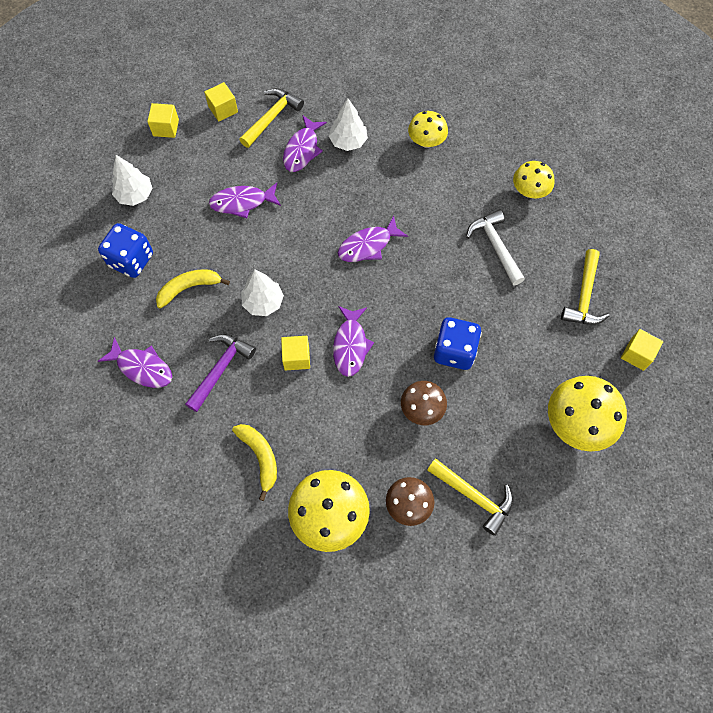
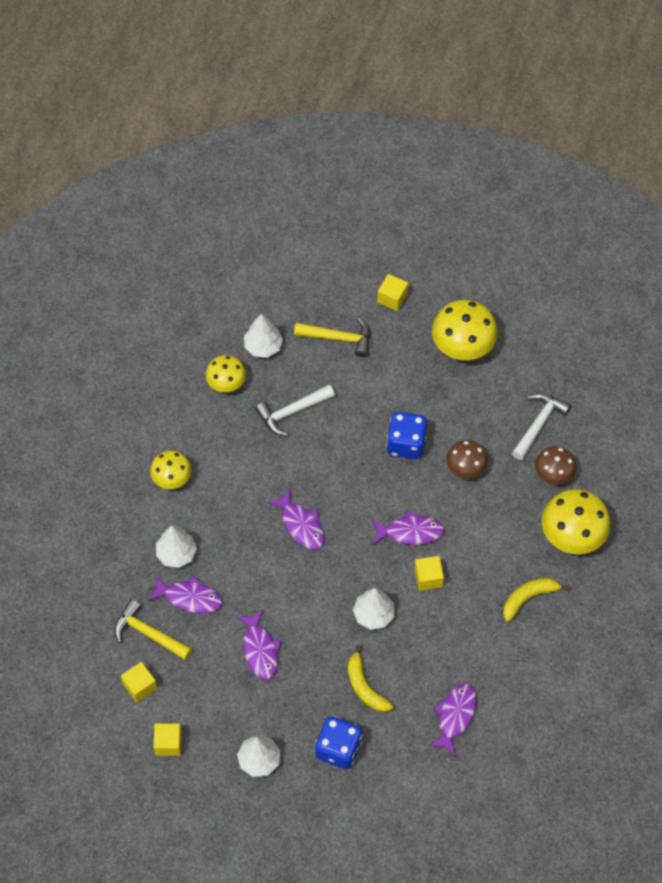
camera: 95 degrees left, 5 degrees down
purple hammer [185,334,256,412] -> none
yellow hammer [427,458,513,536] -> white hammer [512,393,571,460]
none -> white tree [244,314,283,358]

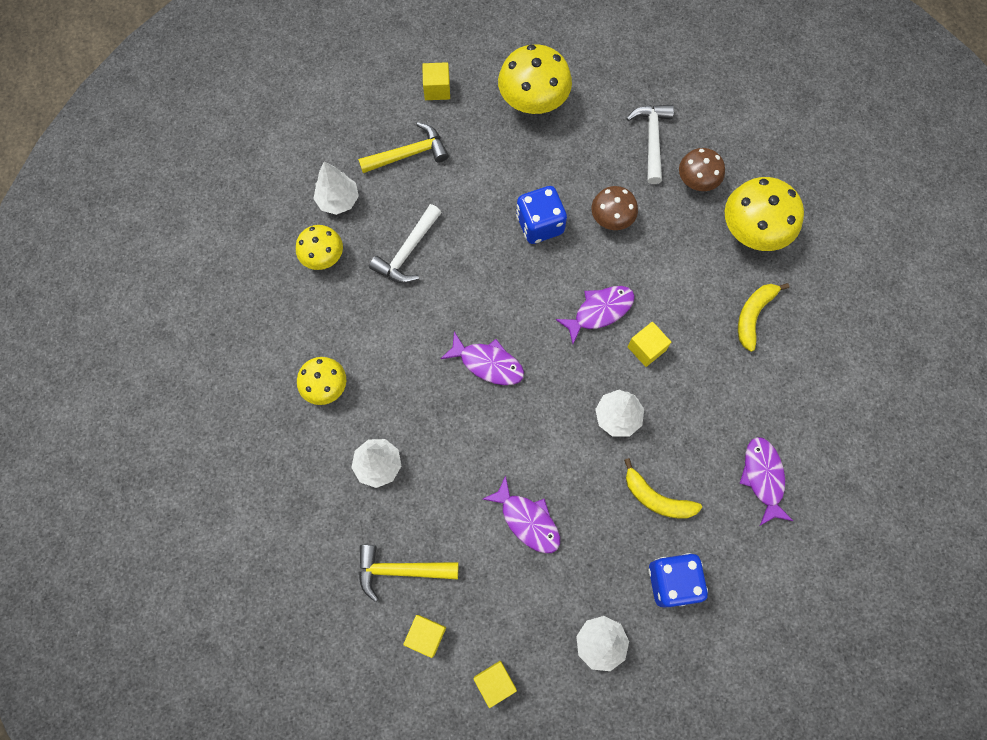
camera: 30 degrees left, 10 degrees up
purple fish [148,576,222,613] -> none

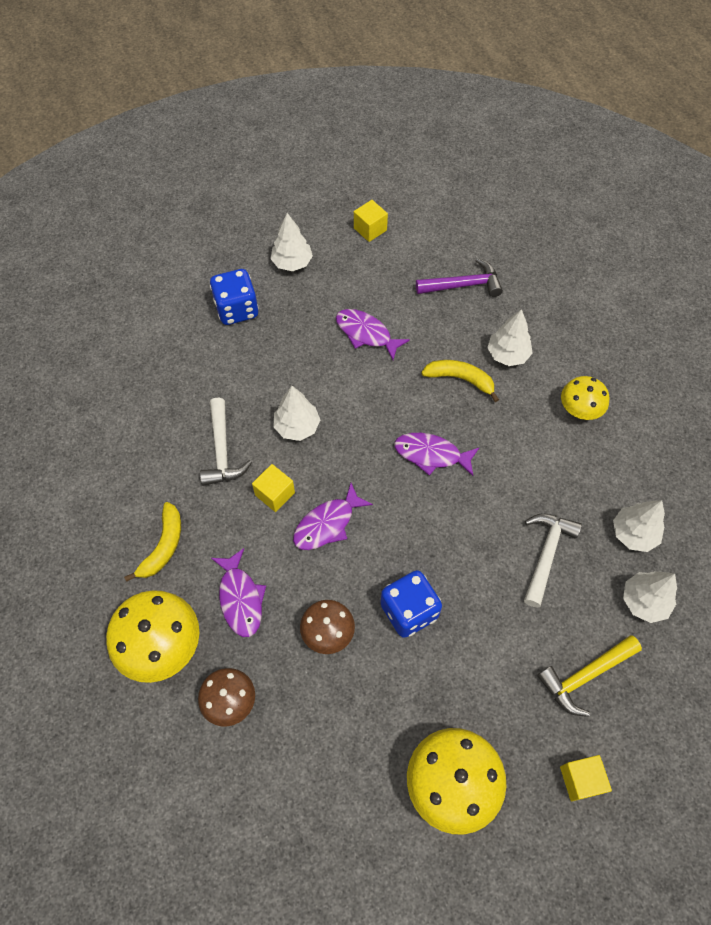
camera: 170 degrees right, 10 degrees down
yellow mushroom [296,225,343,270] -> white tree [613,500,665,552]
yellow hammer [359,545,458,602] -> purple hammer [416,258,503,297]
yellow cube [403,615,446,658] -> none
yellow banana [624,458,702,519] -> yellow banana moved to [422,360,499,402]
white hammer [626,105,674,184] -> white hammer moved to [200,397,252,486]
purple fish [739,437,793,526] -> purple fish moved to [211,548,266,637]

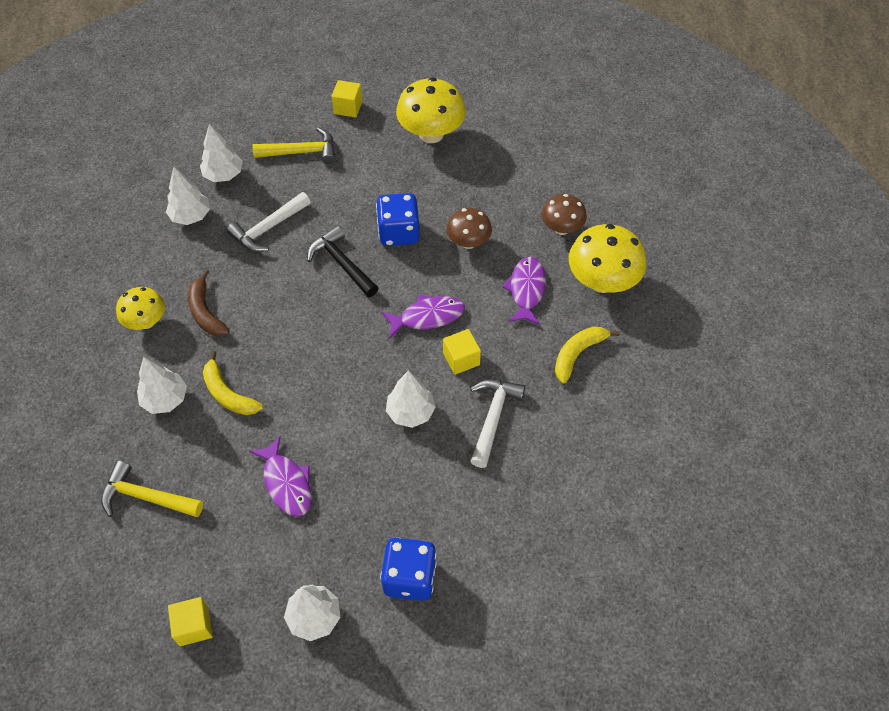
camera: 155 degrees left, 5 degrees down
purple fish [394,433,479,476] -> none
purple hammer [416,258,503,297] -> yellow hammer [101,461,203,517]
none -> brown banana [188,269,230,336]
none -> black hammer [307,226,378,297]

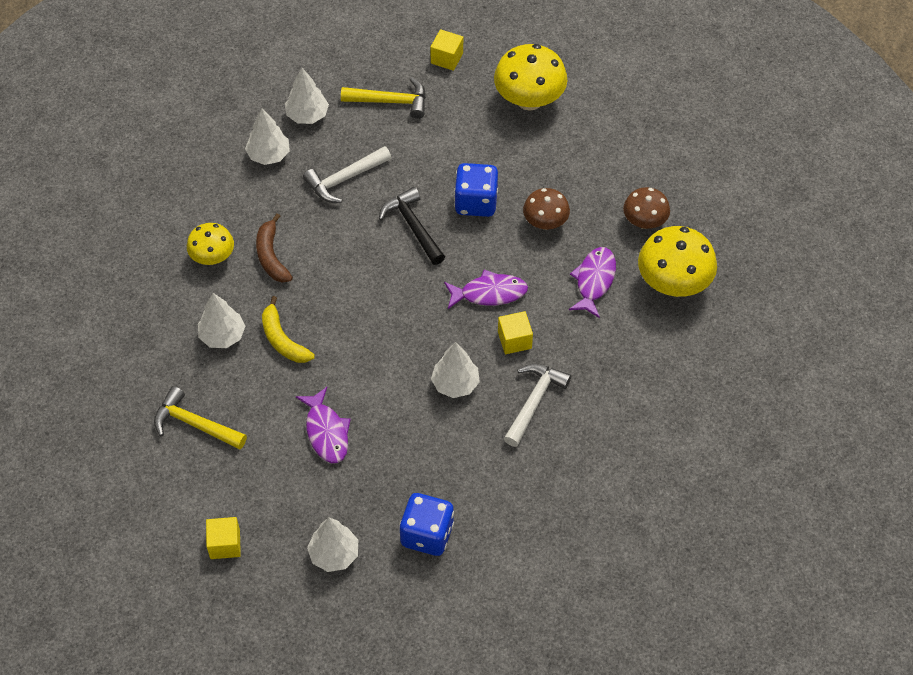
camera: 10 degrees right, 0 degrees up
yellow banana [555,327,620,384] -> none

